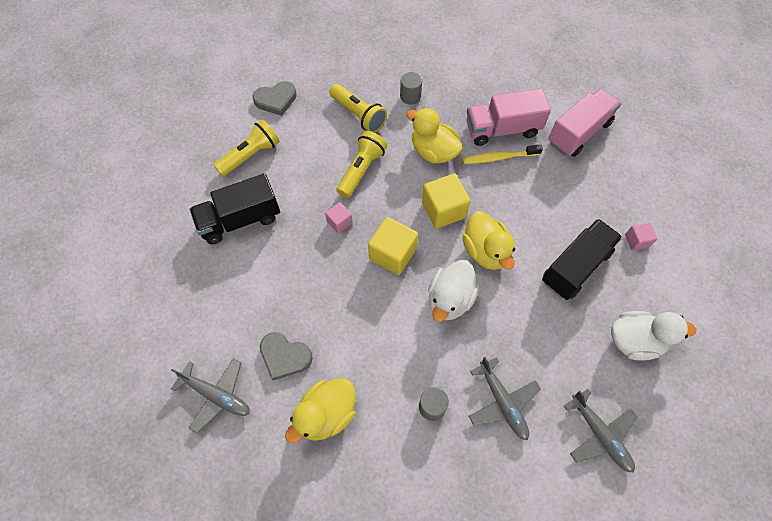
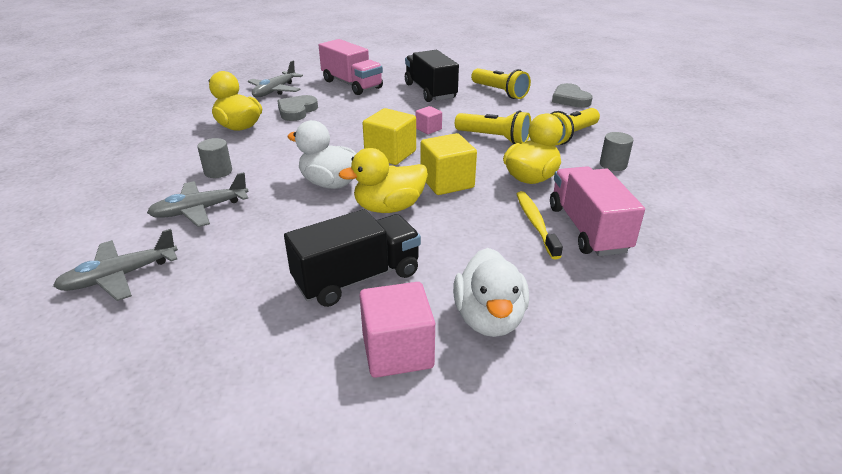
camera: 90 degrees right, 30 degrees down
black truck [542,219,622,300] -> black truck turned 75 degrees counterclockwise [284,209,421,307]
pink truck [548,88,622,157] -> pink truck moved to [319,39,383,95]
white duck [611,311,696,361] -> white duck moved to [453,248,529,337]
pink cube [625,222,658,251] -> pink cube [360,282,435,378], size x1.84

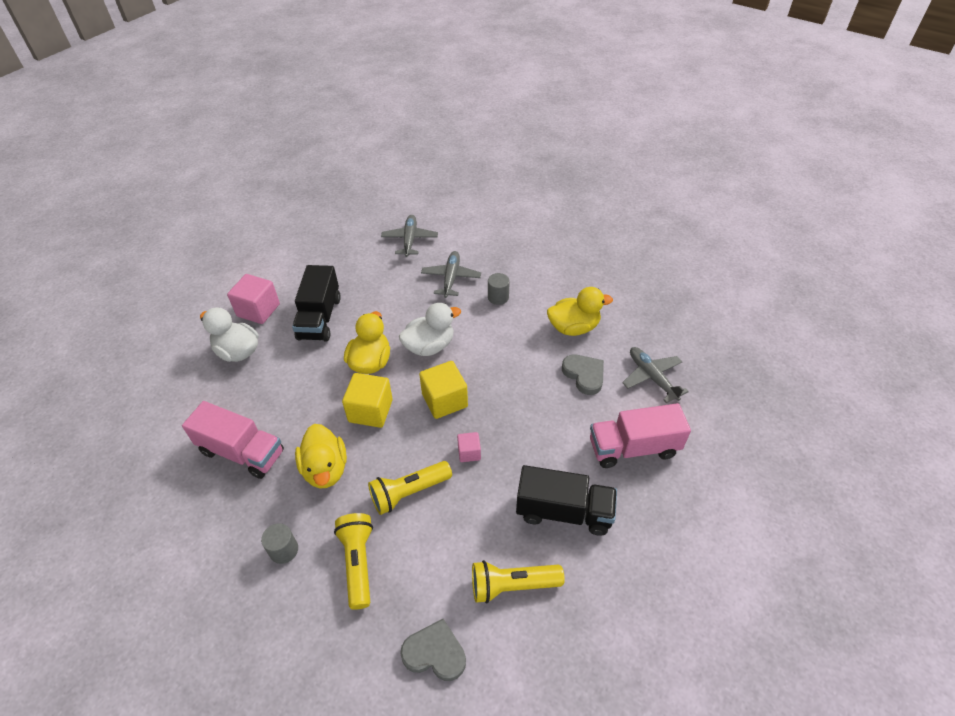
camera: 125 degrees right, 15 degrees up
yellow toothbrush [517,191,563,260] -> none

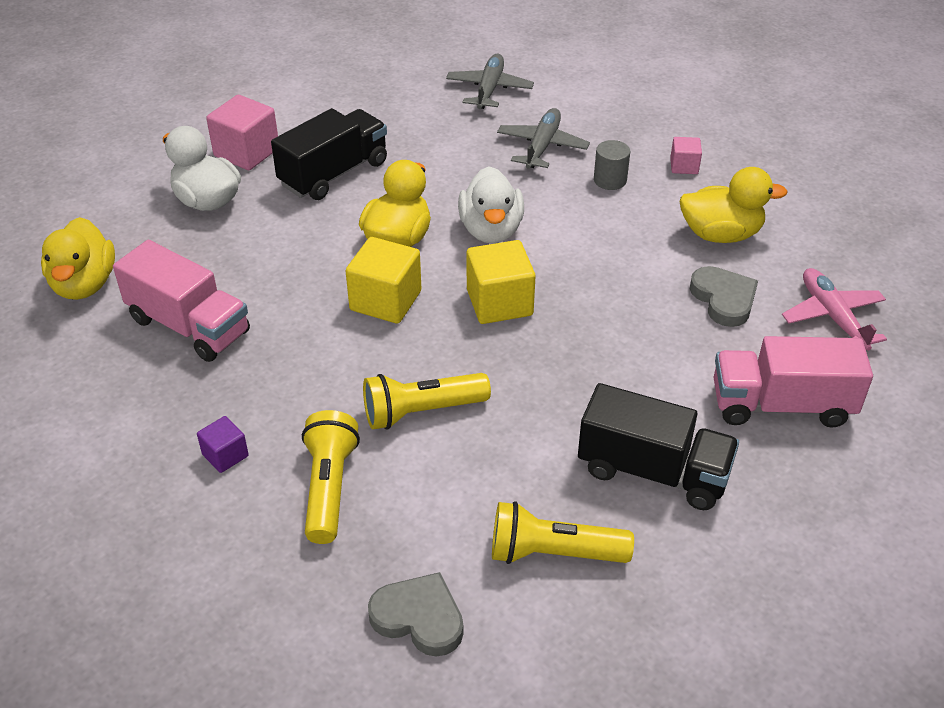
camera: 10 degrees right, 5 degrees down
grey cylinder [261,523,298,564] -> purple cube [197,416,249,473]
black truck [292,265,341,341] -> black truck turned 150 degrees counterclockwise [271,108,387,200]
yellow duck [295,424,347,488] -> yellow duck moved to [41,217,115,300]
white duck [399,303,461,356] -> white duck turned 105 degrees clockwise [458,166,524,243]
pink cube [457,432,481,462] -> pink cube moved to [670,137,702,174]
grey plane [622,347,689,403] -> pink plane [782,268,887,351]

